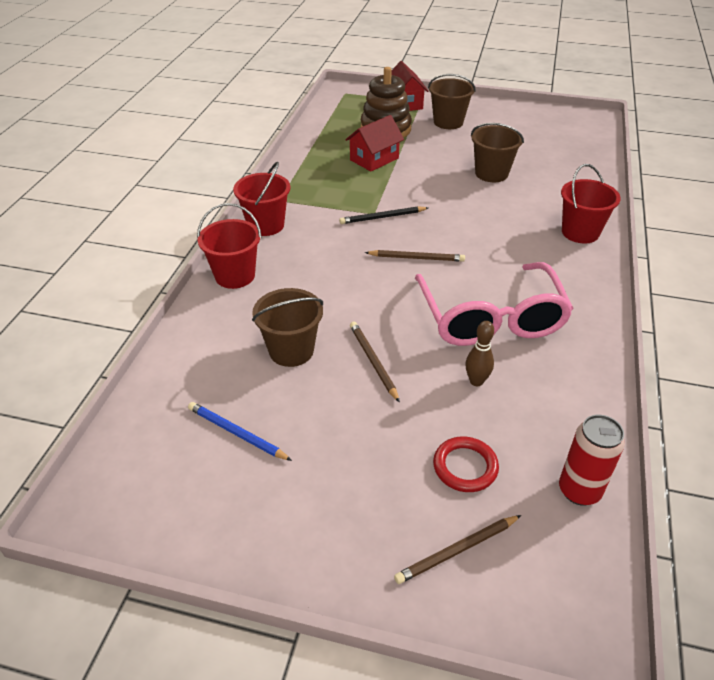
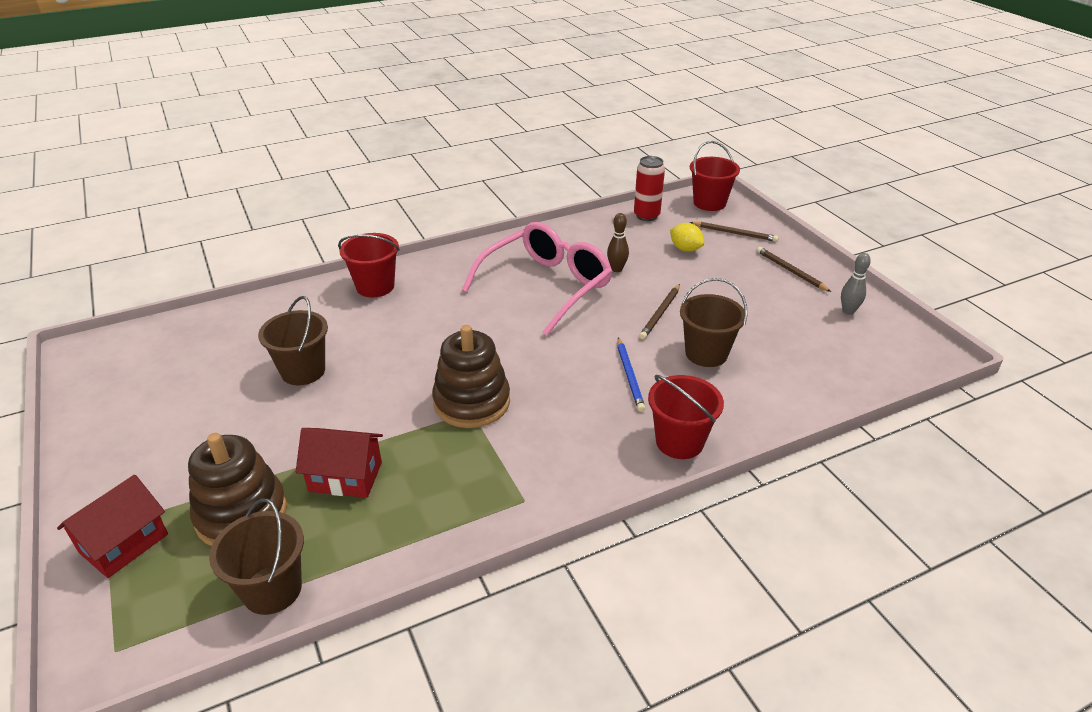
camera: 130 degrees left, 5 degrees down
blue pencil [188,402,292,461] -> blue pencil moved to [617,338,645,412]
red bucket [233,162,291,236] -> red bucket moved to [690,141,740,211]
black pencil [339,206,428,224] -> brown stacking toy [432,325,510,428]
brown pencil [365,250,465,262] -> brown pencil moved to [757,247,831,292]
brown bucket [428,74,476,129] -> brown bucket moved to [209,498,304,615]
red ring [433,437,499,492] -> yellow lemon [670,223,704,252]
none -> grey bowling pin [841,253,871,315]

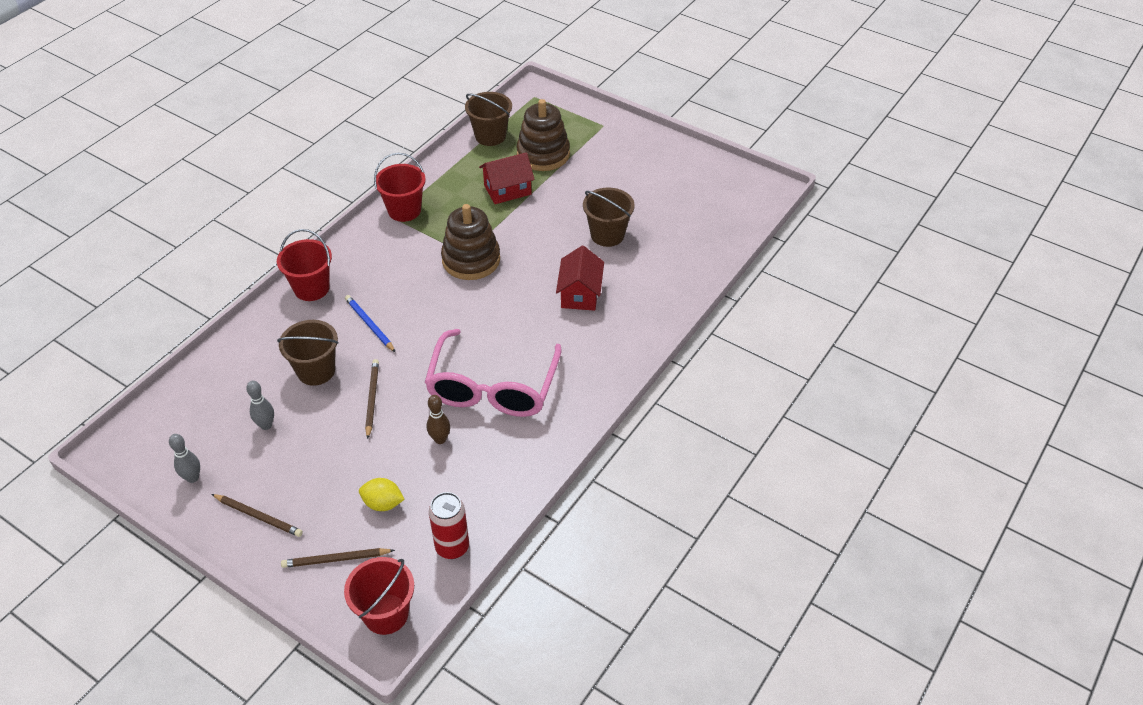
camera: 150 degrees right, 10 degrees up
red house [57,475,168,578] -> red house moved to [556,246,604,311]
red bucket [338,233,400,297] -> red bucket moved to [374,153,426,222]
none -> grey bowling pin [246,381,274,430]

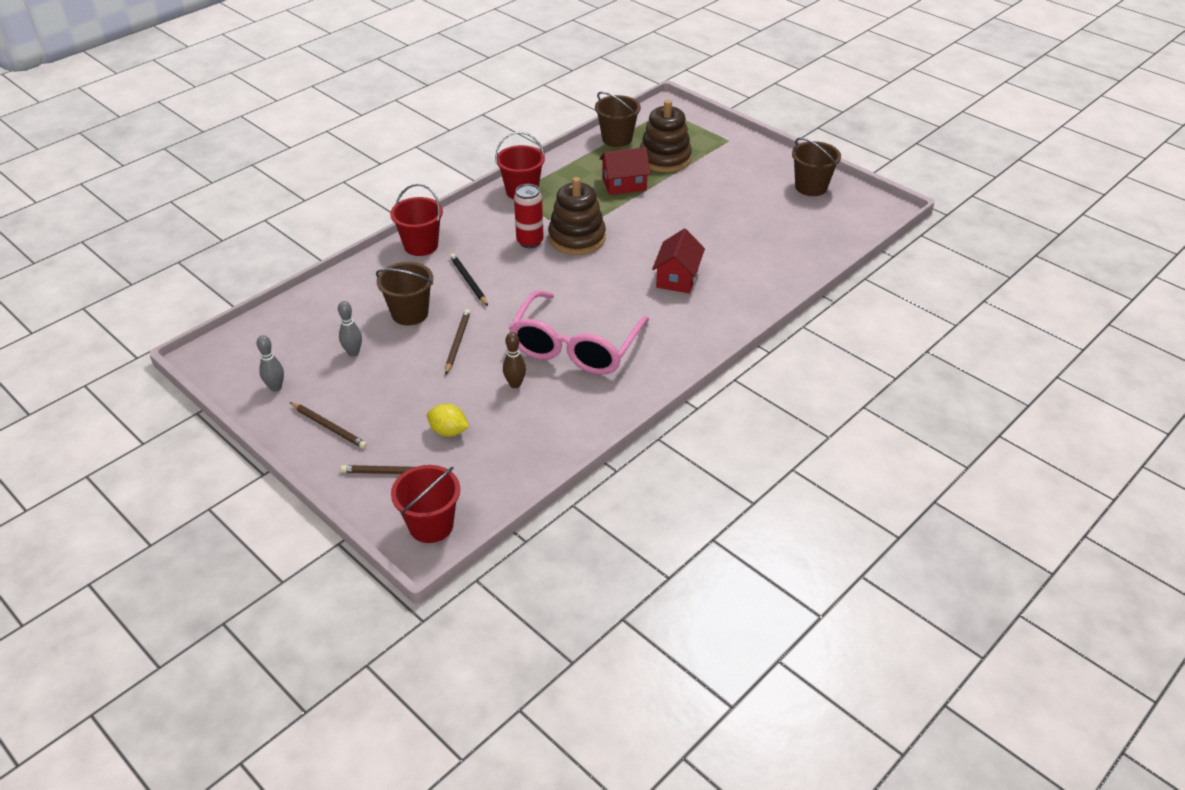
camera: 10 degrees right, 5 degrees down
blue pencil [345,295,395,352] -> black pencil [450,254,488,306]
red can [429,492,469,559] -> red can moved to [514,184,544,248]
brown bucket [583,188,635,247] -> brown bucket moved to [792,138,841,196]

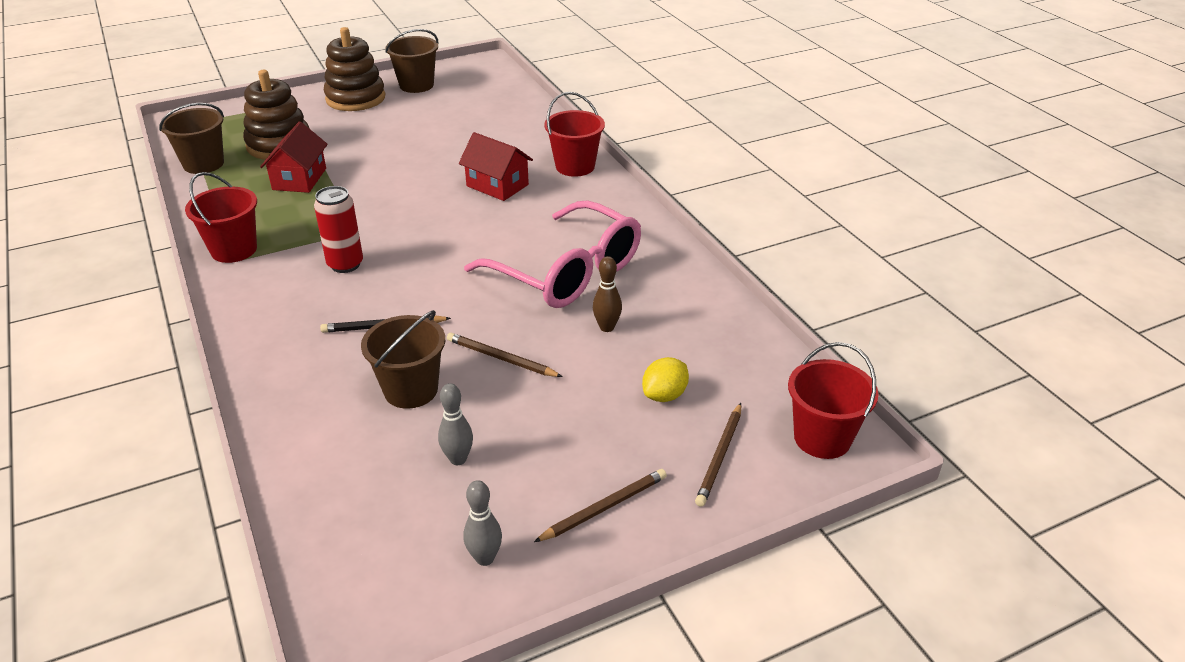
camera: 70 degrees left, 5 degrees down
red bucket [390,184,443,256] -> red bucket moved to [544,92,605,176]
brown stacking toy [548,177,606,255] -> brown stacking toy moved to [324,27,385,111]

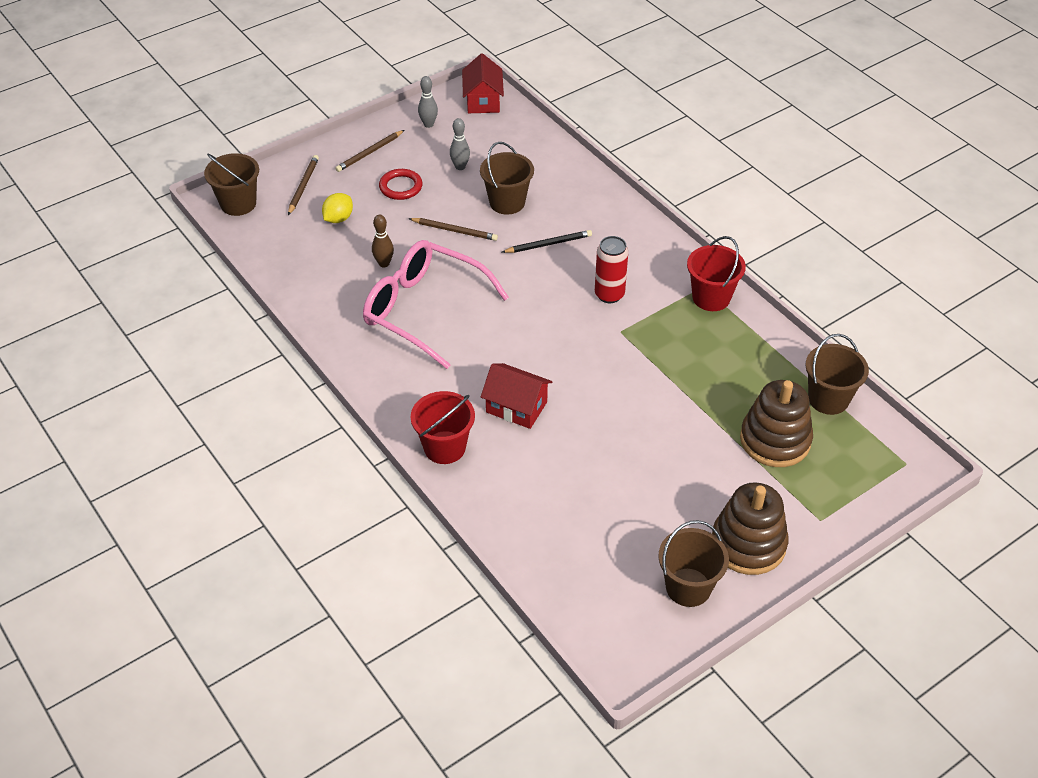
camera: 170 degrees right, 10 degrees up
red house [260,122,328,193] -> red house moved to [462,53,504,113]
red bucket [788,342,878,459] -> brown bucket [204,153,259,216]
none -> red ring [379,169,423,200]

